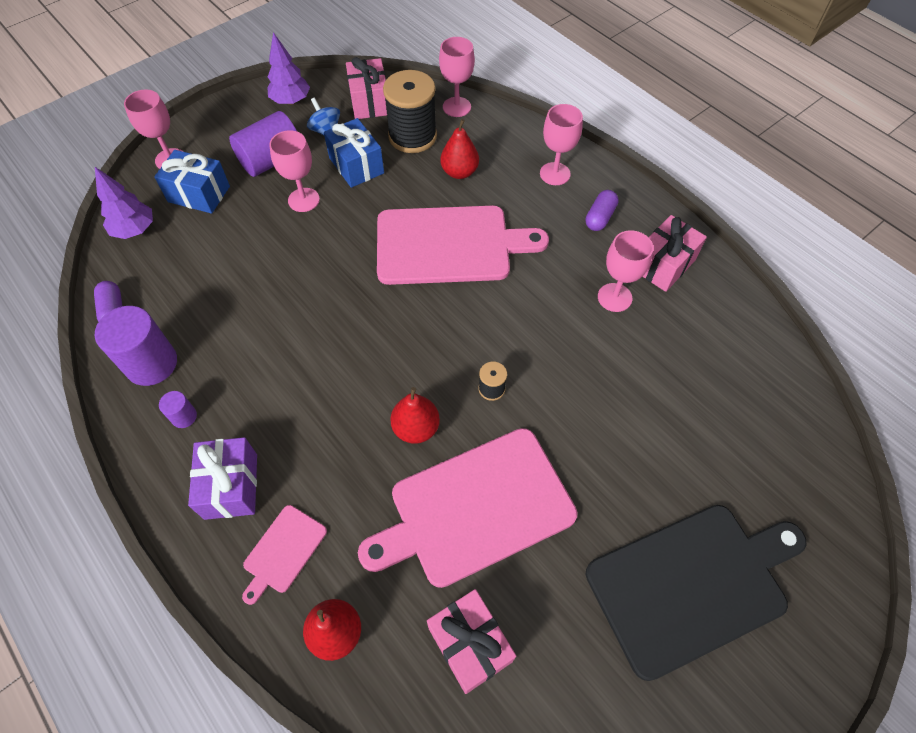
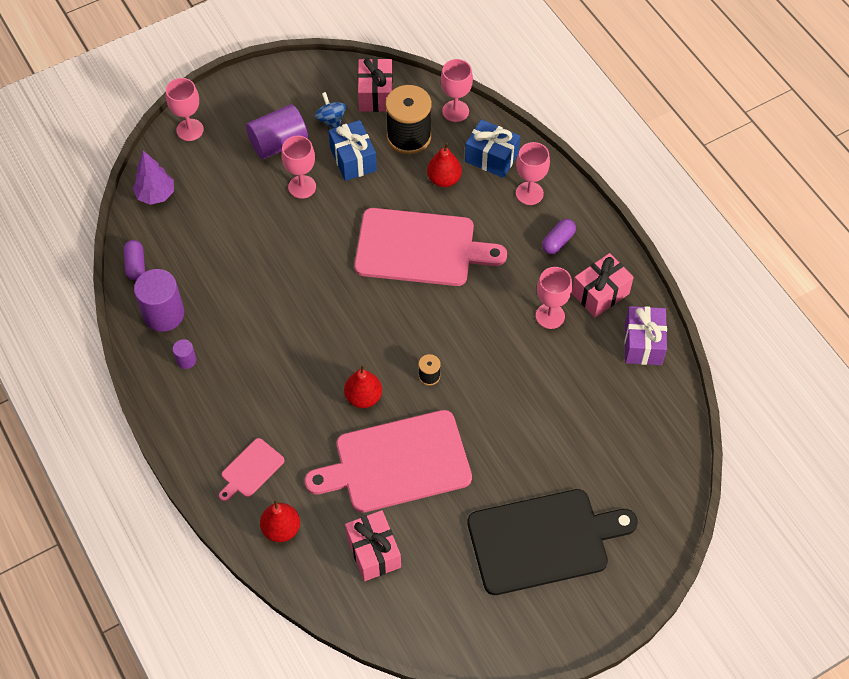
camera: 10 degrees right, 0 degrees up
blue gift [154,150,230,214] -> blue gift moved to [465,119,520,178]
purple gift [188,437,257,520] -> purple gift moved to [624,306,667,365]
purple tree [267,32,310,105] -> none

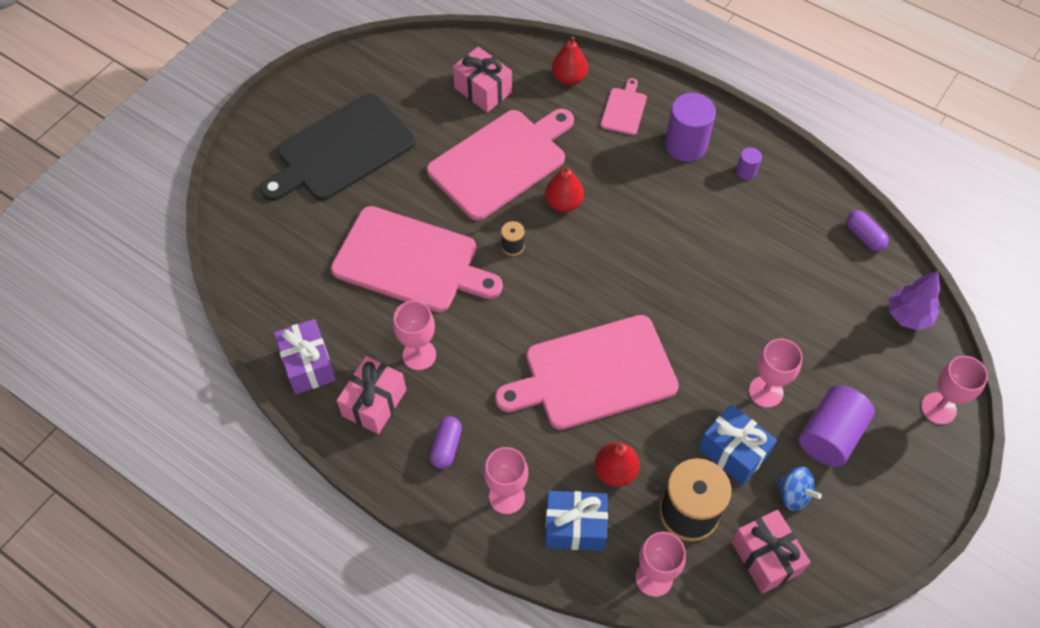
camera: 155 degrees right, 0 degrees up
purple cylinder [134,269,184,332] -> purple cylinder moved to [665,93,716,162]
none -> pink cutting board [331,206,503,312]

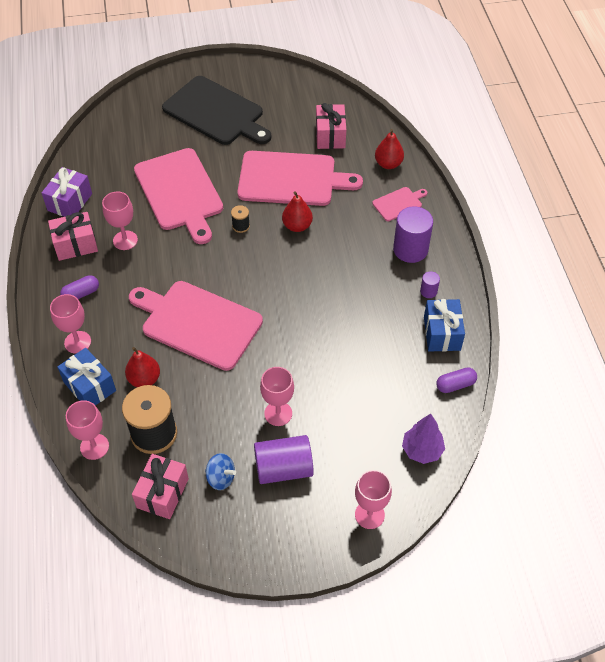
camera: 45 degrees right, 5 degrees down
black cutting board [260,94,416,201] -> black cutting board turned 150 degrees counterclockwise [162,76,271,145]
blue gift [698,404,777,485] -> blue gift moved to [424,299,465,352]
blue spinning top [776,467,822,511] -> blue spinning top turned 60 degrees counterclockwise [205,453,236,490]
purple capsule [846,210,889,251] -> purple capsule turned 60 degrees clockwise [436,367,477,393]

